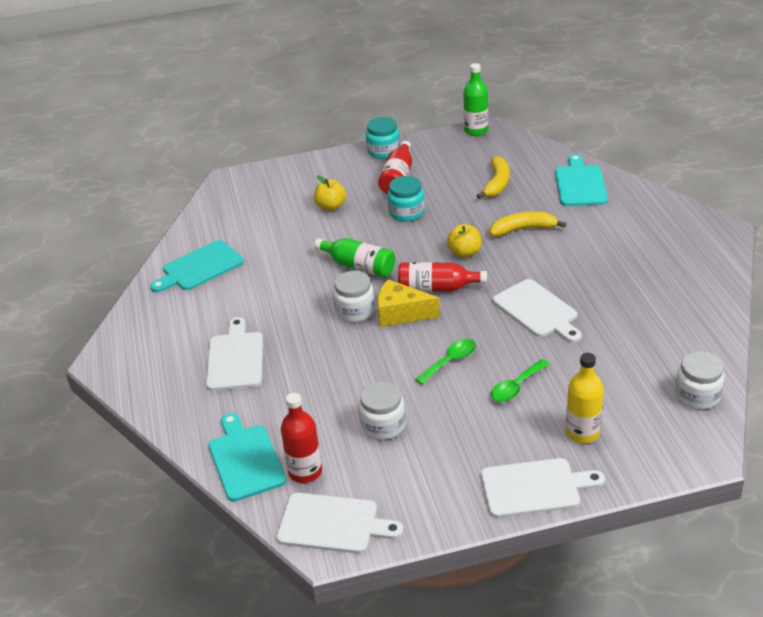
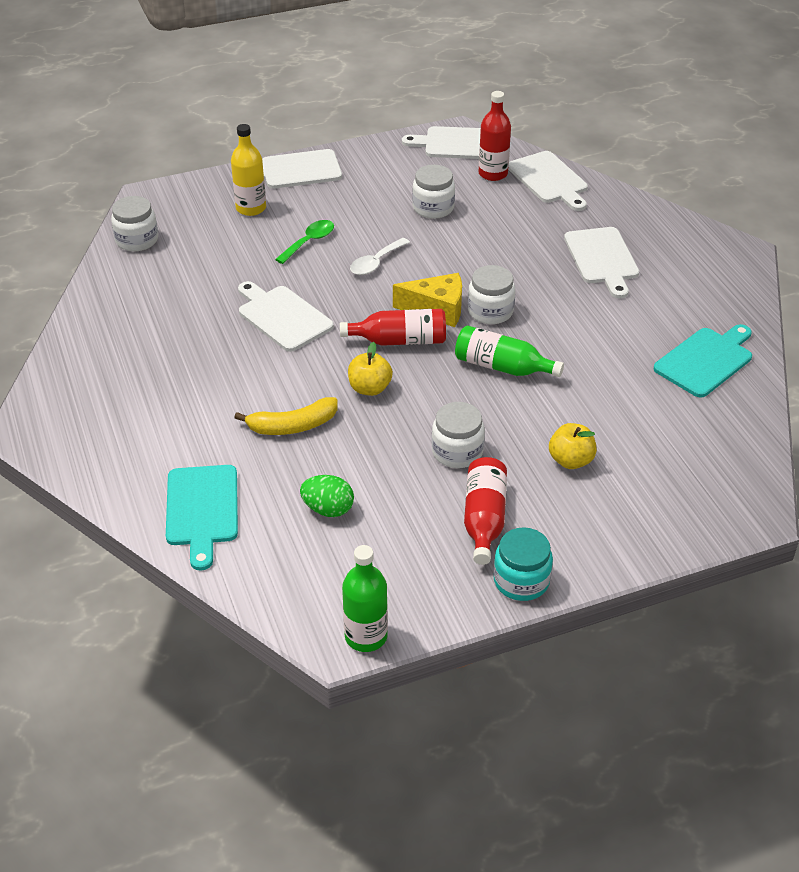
camera: 170 degrees right, 5 degrees up
turquoise cutting board [209,413,286,501] -> white cutting board [508,151,588,211]
turquoise jar [388,176,425,222] -> white jar [432,402,485,468]
green spoon [415,339,476,385] -> white spoon [350,238,410,275]
yellow banana [476,156,510,199] -> green egg [300,475,354,517]

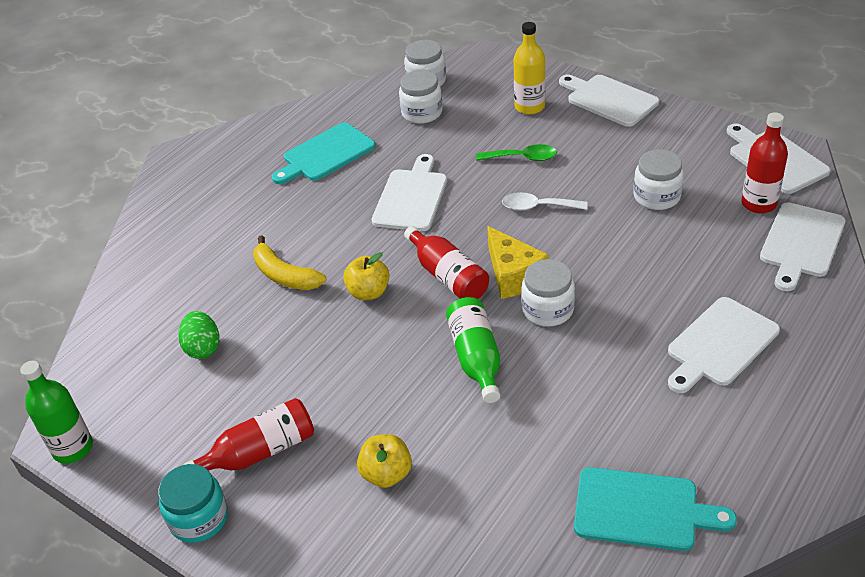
camera: 60 degrees right, 0 degrees up
turquoise cutting board [166,465,238,570] -> turquoise cutting board moved to [272,122,375,184]
white jar [432,402,485,468] -> white jar moved to [399,70,442,124]

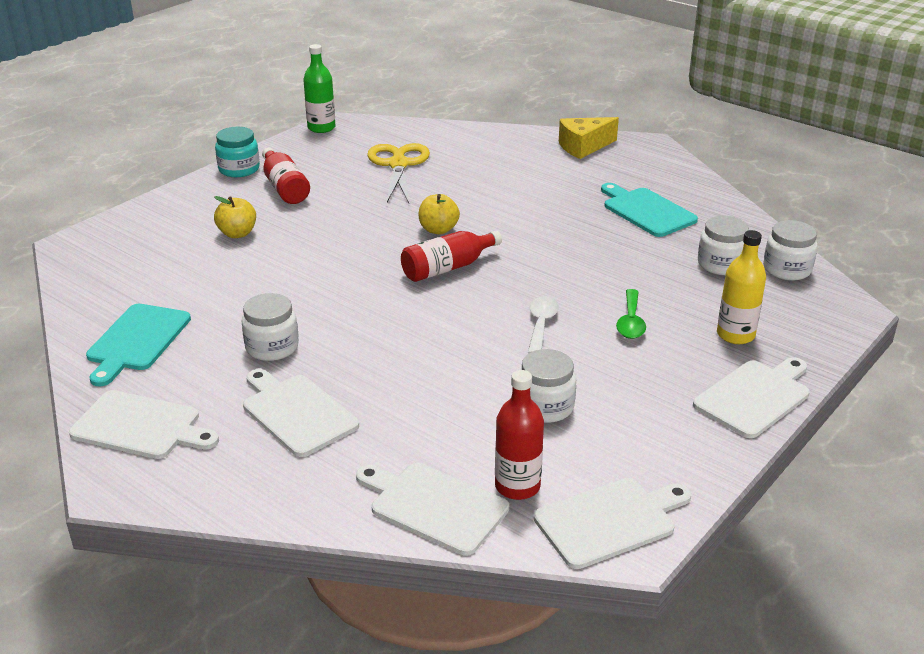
camera: 90 degrees right, 10 degrees down
green egg [178,311,220,359] -> yellow scissors [367,143,430,203]
yellow banana [253,235,327,290] -> none
white cutting board [372,154,447,231] -> white cutting board moved to [69,390,219,459]
green bottle [446,297,500,403] -> none
yellow cheese [487,226,549,299] -> yellow cheese moved to [559,117,619,159]
white jar [521,259,575,326] -> white jar moved to [242,293,299,361]

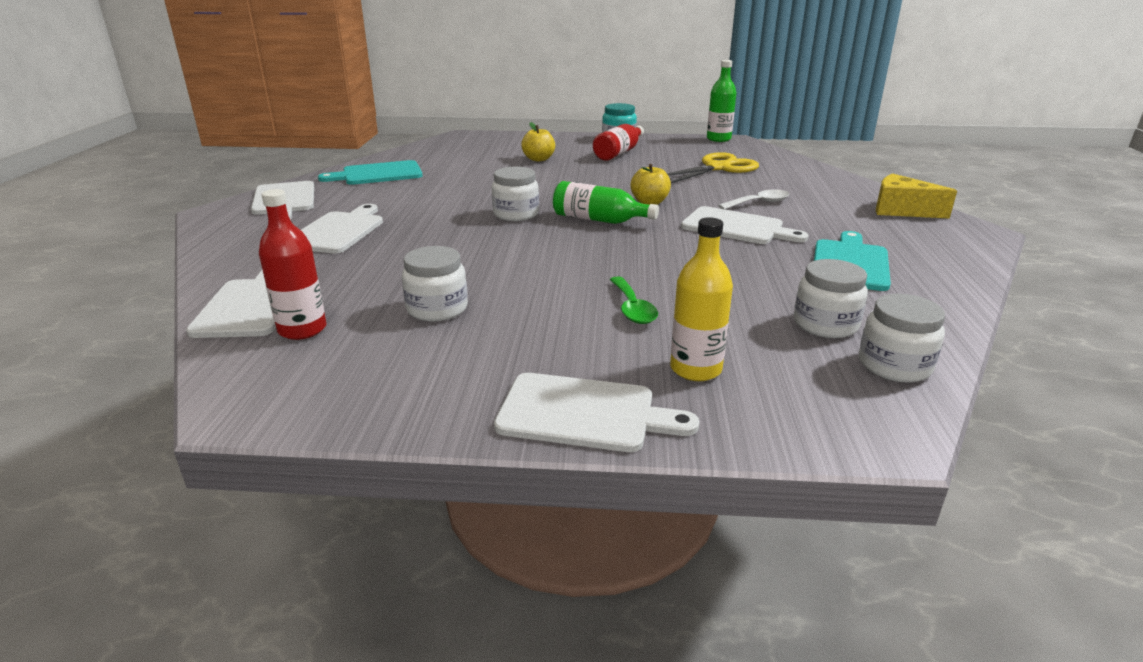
camera: 55 degrees right, 5 degrees down
white jar [242,293,299,361] -> white jar moved to [492,166,539,221]
red bottle [401,231,502,282] -> green bottle [553,181,659,224]
white spoon [528,296,559,353] -> white spoon moved to [718,190,789,209]
white cutting board [534,478,691,569] -> white cutting board moved to [681,206,808,244]
green spoon [616,289,646,339] -> green spoon turned 75 degrees counterclockwise [609,276,658,324]

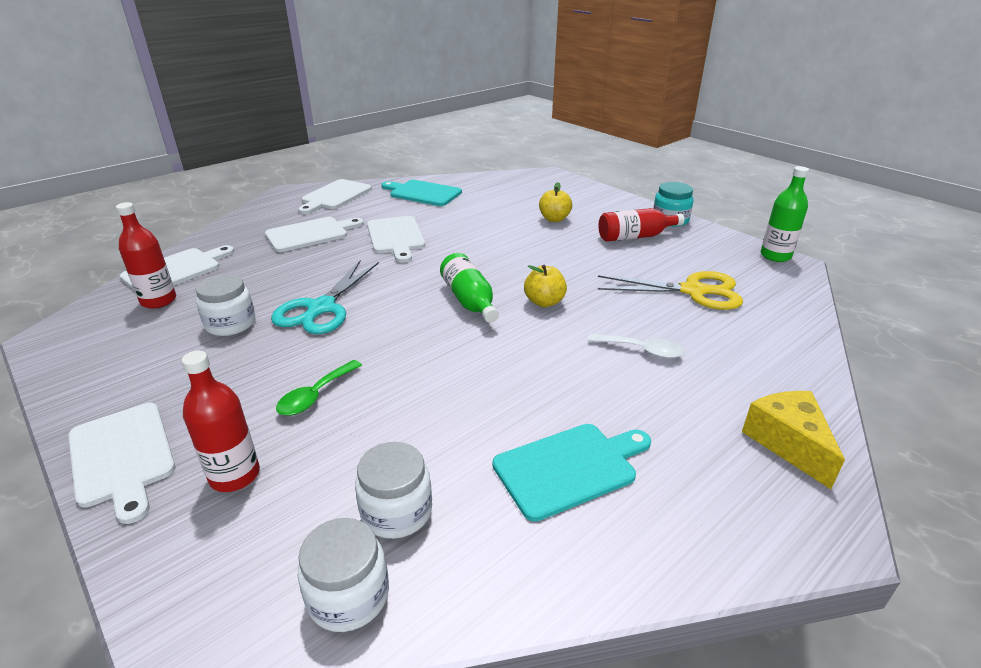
camera: 45 degrees right, 5 degrees up
white jar [492,166,539,221] -> none
yellow bottle [670,217,733,381] -> red bottle [182,351,260,492]
white cutting board [681,206,808,244] -> white cutting board moved to [367,216,425,263]
none -> turquoise scissors [271,261,379,334]

